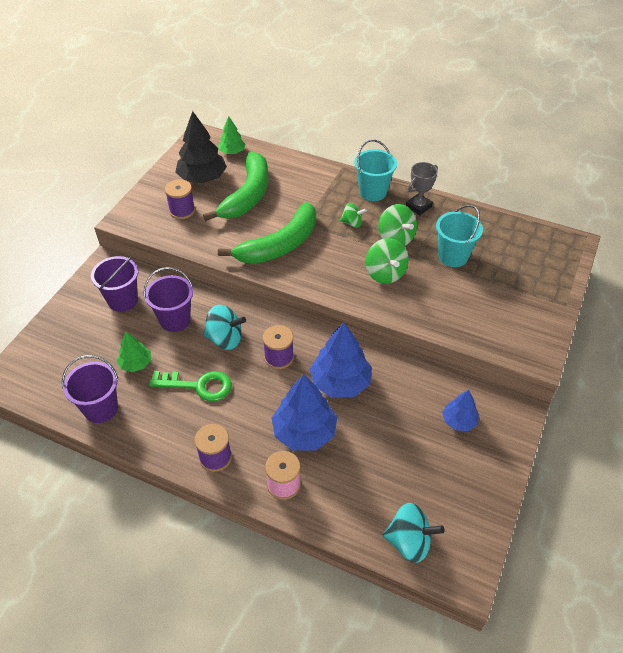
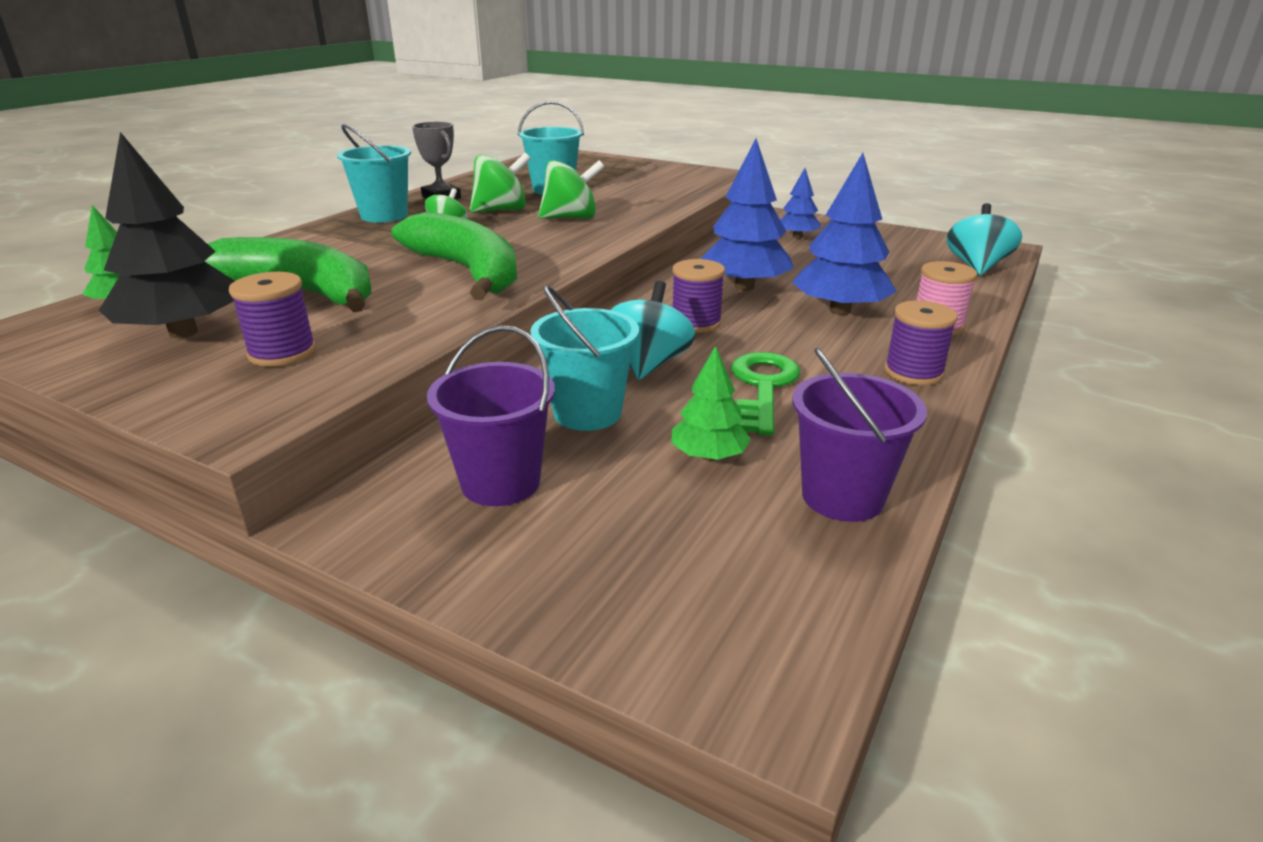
camera: 85 degrees left, 20 degrees down
purple bucket [143,267,193,332] -> turquoise bucket [530,285,639,431]

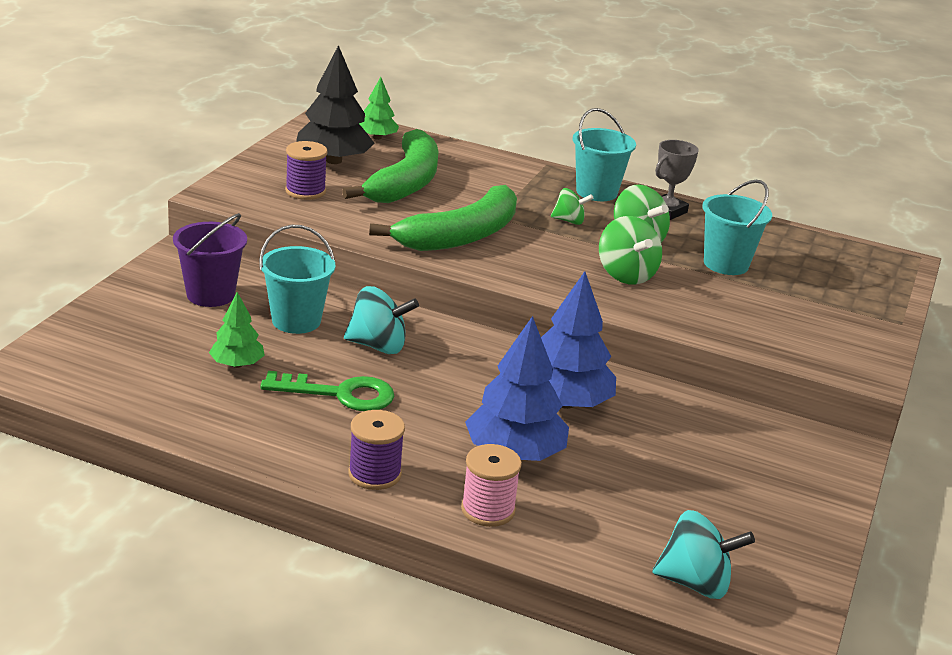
camera: 80 degrees right, 0 degrees up
purple spool [672,259,725,333] -> none
blue tree [780,168,821,239] -> none
purple bucket [792,348,927,522] -> none

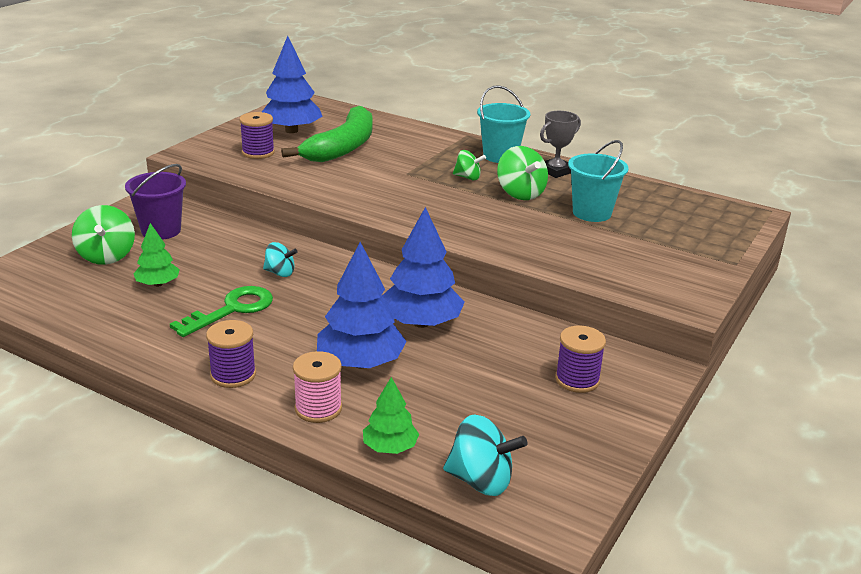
camera: 10 degrees right, 0 degrees up
turquoise bucket [259,225,335,334] -> none
green key [260,371,394,411] -> green key turned 60 degrees counterclockwise [170,286,273,337]
black tree [296,45,375,164] -> blue tree [262,36,323,133]
turquoise spinning top [344,286,419,354] -> turquoise spinning top [263,242,298,277], size x0.62
green tree [359,77,399,140] -> green tree moved to [363,377,419,454]
green banana [369,185,517,251] -> none
green spinning top [599,216,662,285] -> green spinning top moved to [72,205,135,265]
none -> purple spool [555,326,606,393]

